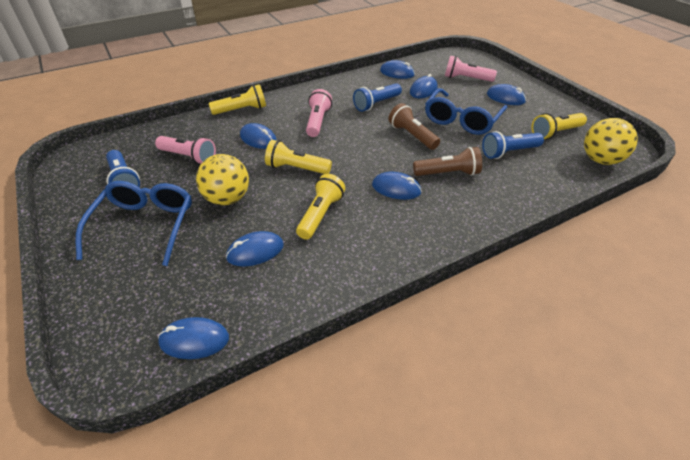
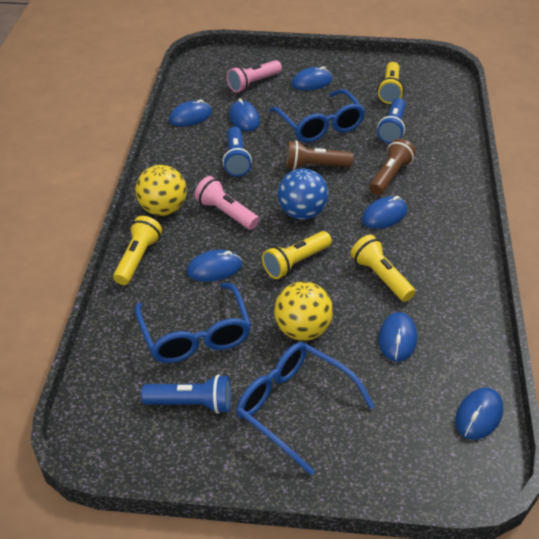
camera: 55 degrees left, 0 degrees up
pink flashlight [155,136,216,165] -> blue glasses [135,283,251,363]
yellow ball [584,118,638,165] -> yellow ball moved to [136,165,187,216]
none -> blue ball [278,168,329,220]

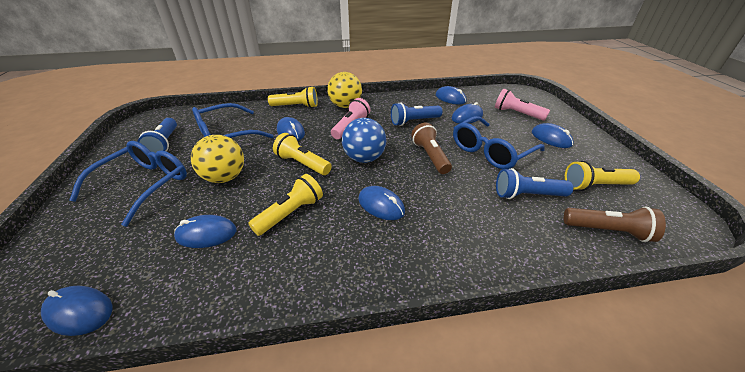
camera: 75 degrees right, 5 degrees down
brown flashlight [369,139,416,195] -> brown flashlight moved to [564,206,666,242]

